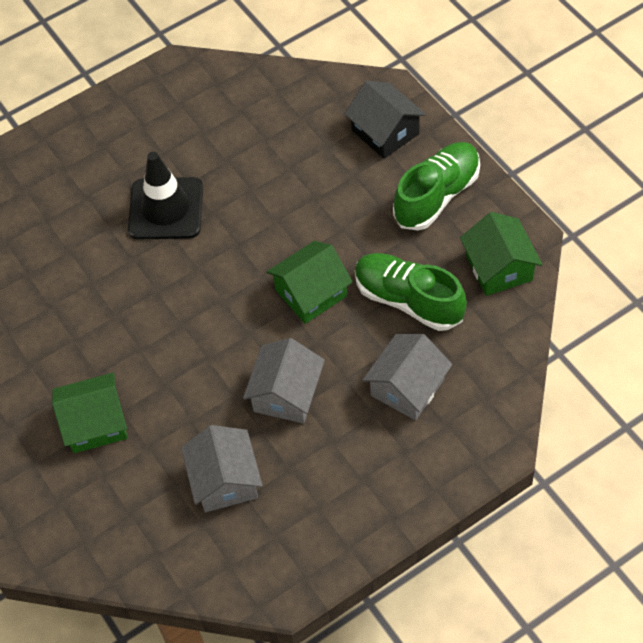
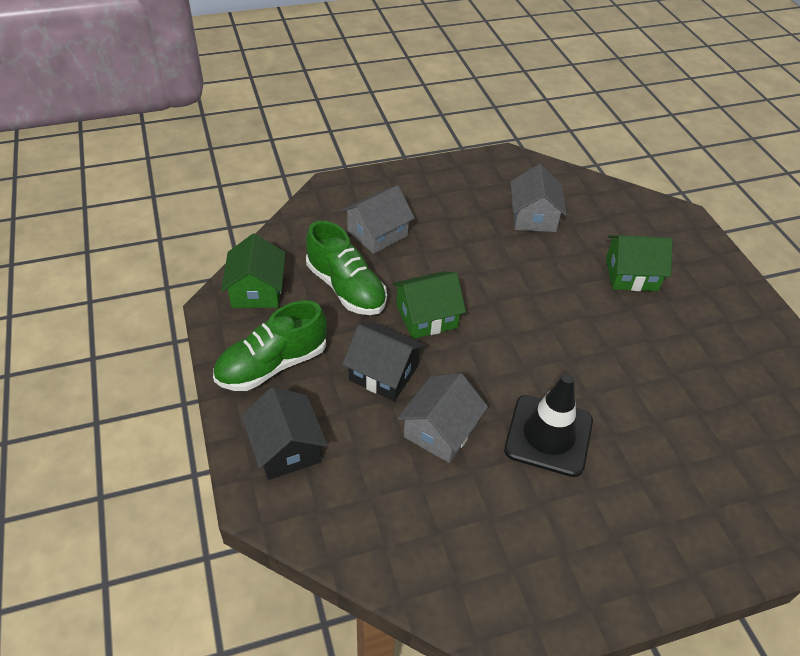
camera: 170 degrees left, 10 degrees down
grey house [243,338,325,423] -> grey house moved to [397,373,488,463]
none -> black house [342,322,425,401]

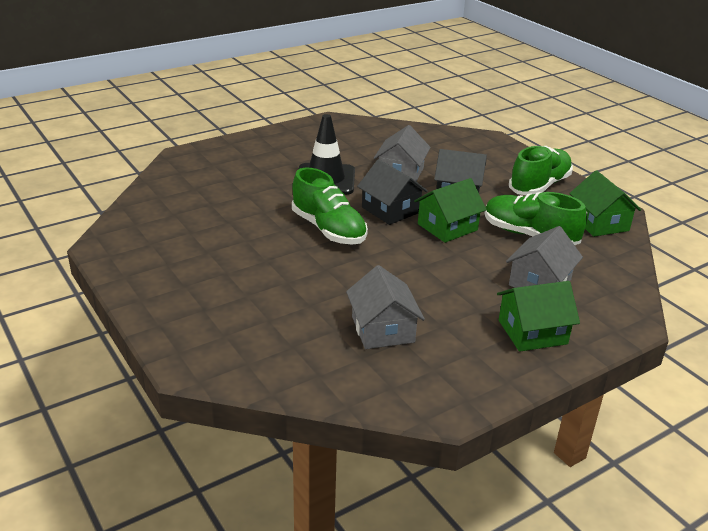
camera: 165 degrees right, 15 degrees down
black house [241,387,328,480] -> black house moved to [357,159,427,225]
green house [606,235,673,291] -> green house moved to [497,281,580,352]
none -> green shoe [292,168,368,245]

